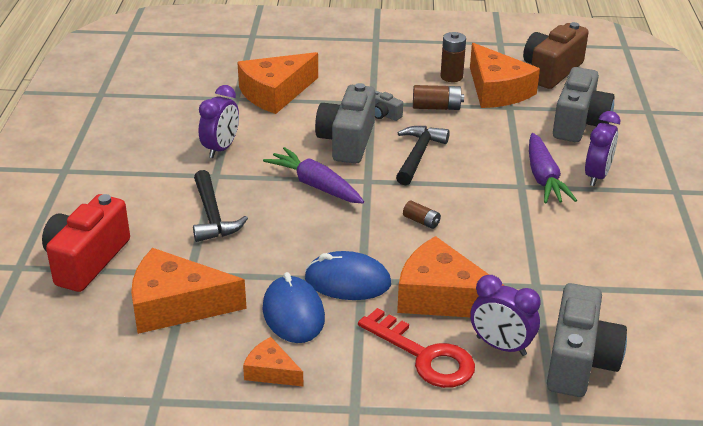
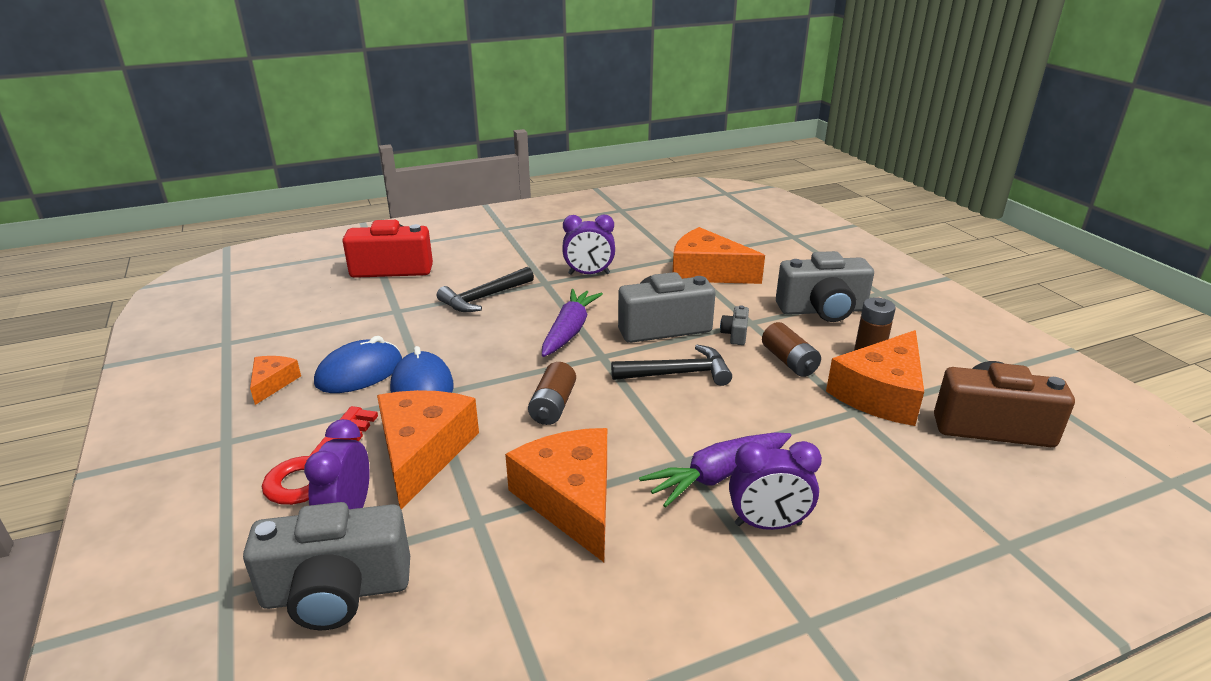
camera: 65 degrees right, 5 degrees down
orange cheese [131,248,247,334] -> orange cheese moved to [505,428,607,562]
brown battery [403,201,441,229] -> brown battery [528,362,576,425], size x1.59
grey camera [553,67,615,142] -> grey camera moved to [776,251,874,322]

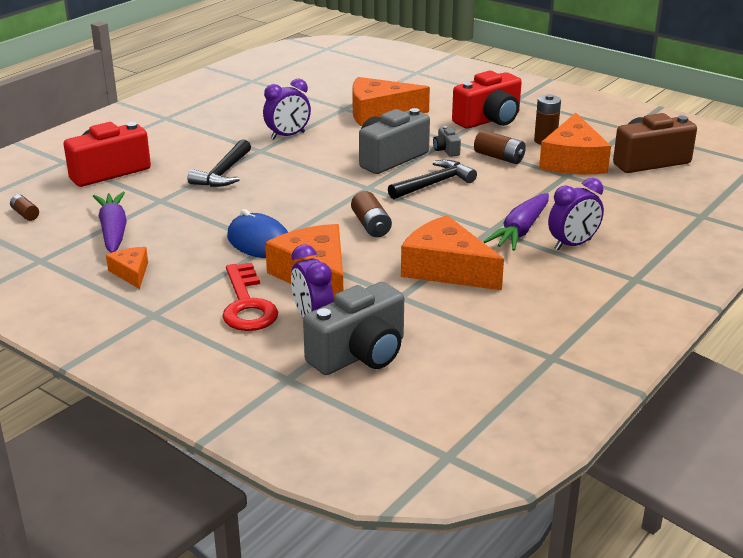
camera: 30 degrees left, 0 degrees up
blue mouse [314,336,402,393] -> none
purple carrot [542,289,603,357] -> purple carrot moved to [93,192,127,253]
grey camera [776,251,874,322] -> red camera [452,71,522,129]
none -> brown battery [10,194,39,221]

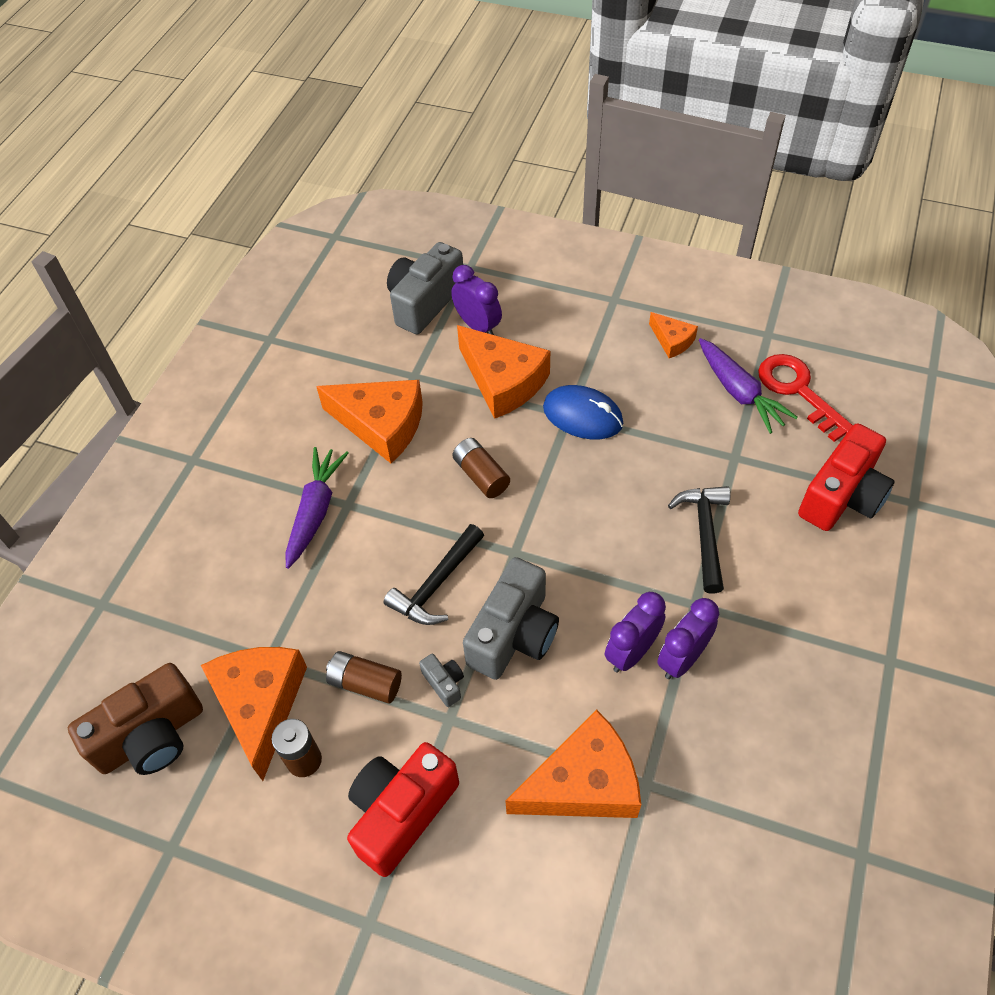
camera: 165 degrees right, 25 degrees up
brown battery [10,194,39,221] -> none
red key [222,262,278,331] -> red key moved to [758,354,853,442]
purple clock [548,178,604,250] -> purple clock moved to [605,592,666,672]

